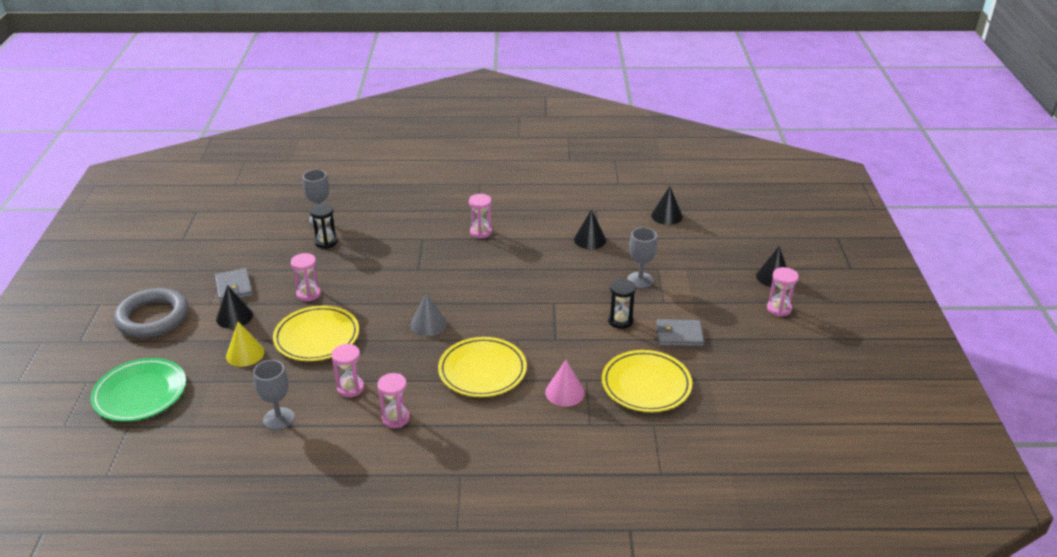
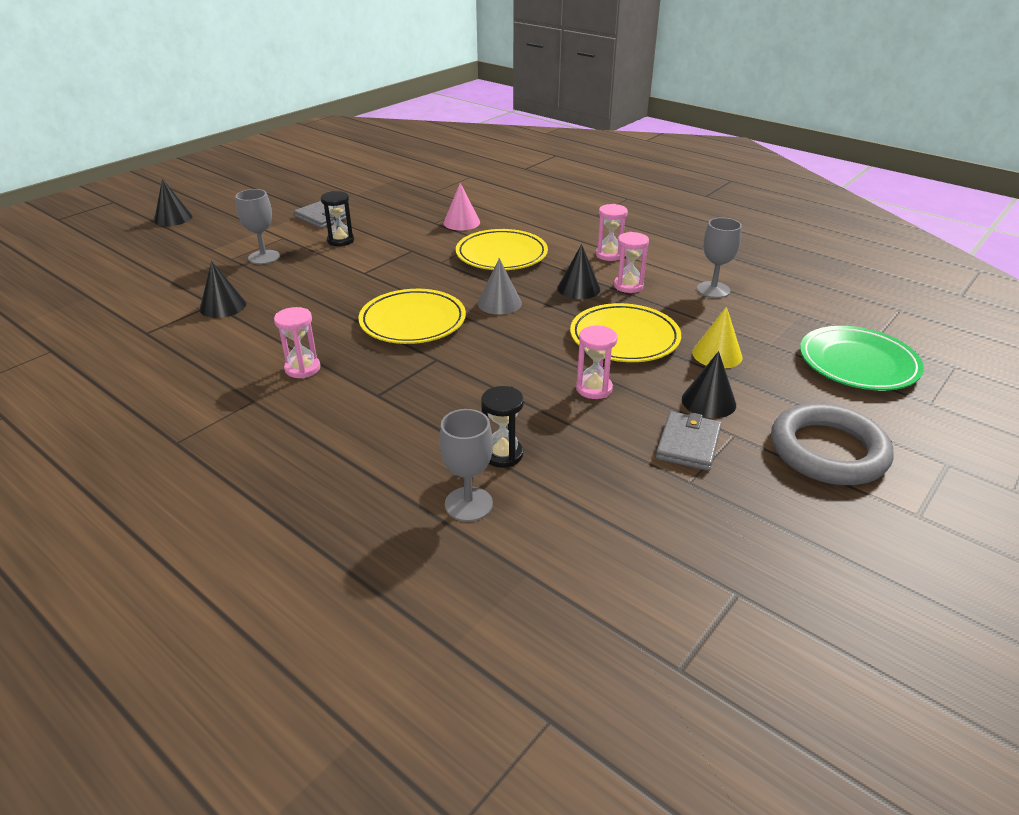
camera: 140 degrees left, 0 degrees up
yellow plate [602,350,692,412] -> yellow plate moved to [358,289,466,344]
black cone [651,187,683,225] -> black cone moved to [557,244,600,299]
pink hourglass [767,267,799,316] -> none

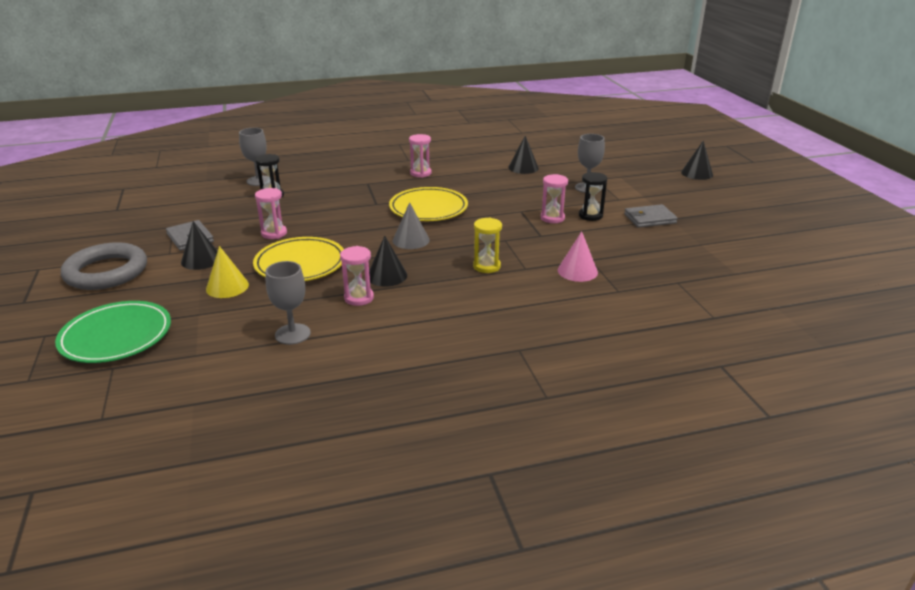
camera: 125 degrees right, 5 degrees down
yellow plate [456,229,548,270] -> yellow hourglass [473,217,502,273]
pink hourglass [596,204,628,261] -> pink hourglass moved to [541,174,568,223]

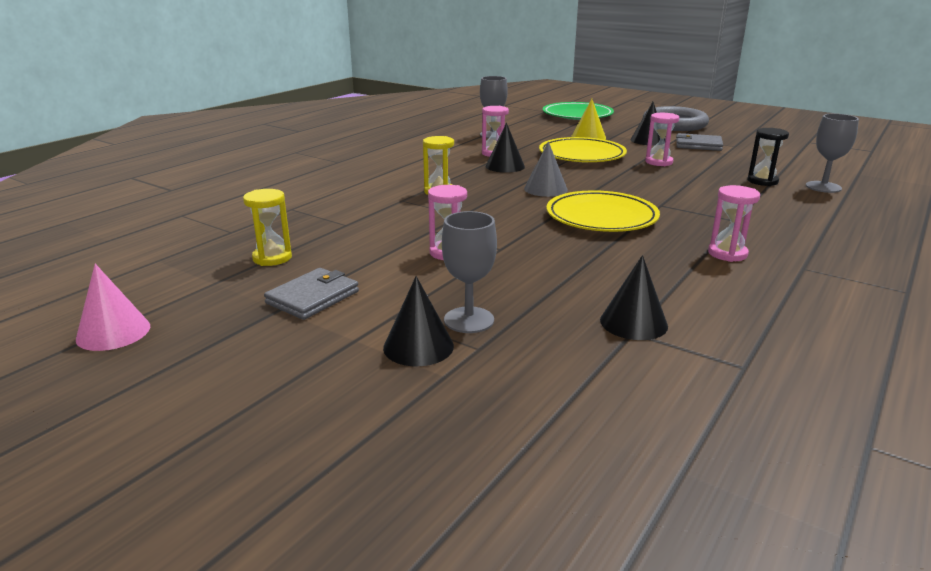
camera: 140 degrees right, 5 degrees down
pink cone [558,231,598,282] -> pink cone moved to [76,264,150,351]
black hourglass [579,172,607,221] -> none
black cone [681,141,713,180] -> black cone moved to [383,276,454,366]
none -> yellow hourglass [243,189,292,266]

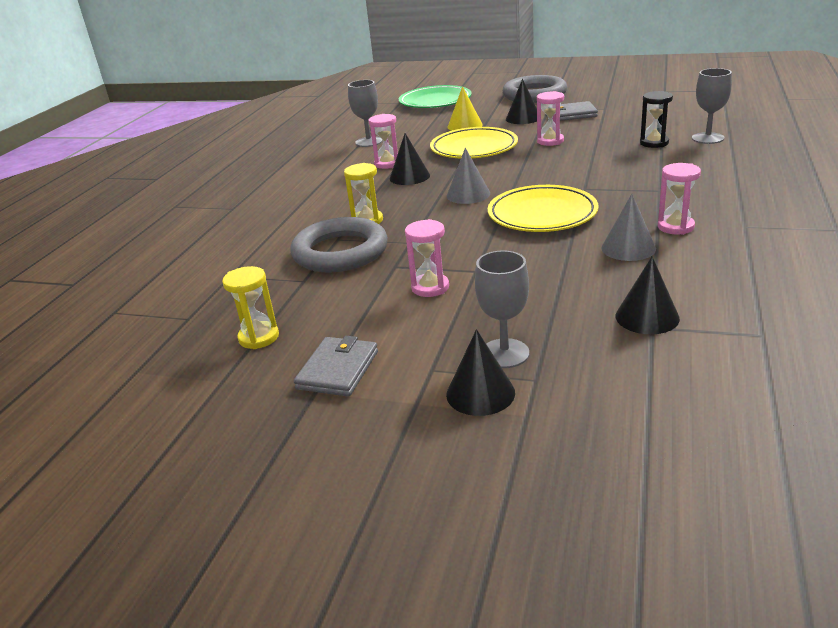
camera: 15 degrees left, 5 degrees up
pink cone [76,264,150,351] -> none
none -> grey ring [290,217,388,272]
none -> grey cone [601,194,656,261]

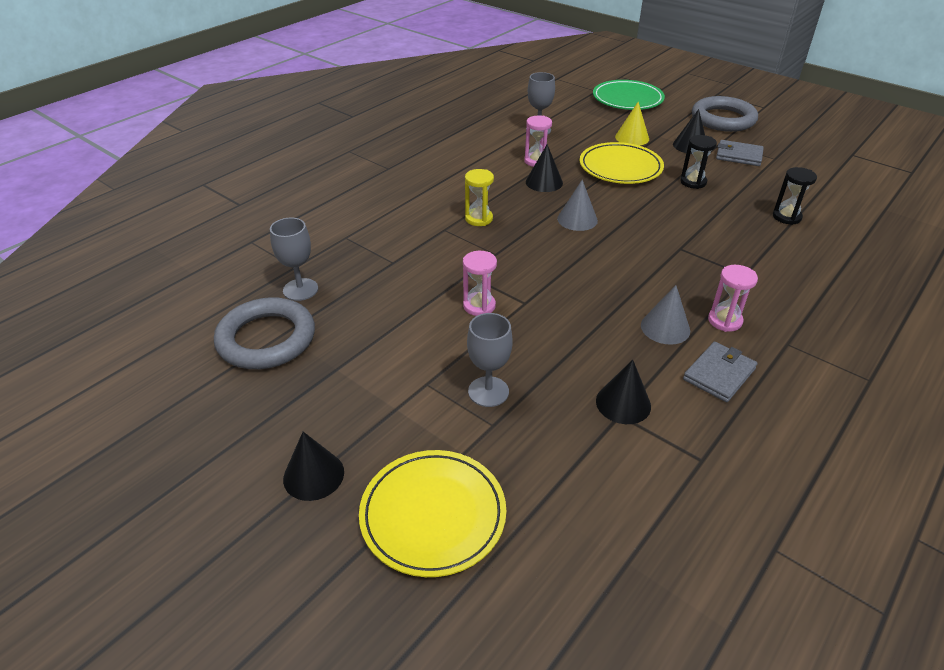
camera: 20 degrees right, 10 degrees up
yellow hourglass [222,266,279,349] -> none
grey ring [290,217,388,272] -> grey ring moved to [214,297,315,369]
grey wallet [294,336,378,397] -> grey wallet moved to [683,342,758,402]
black cone [446,329,515,416] -> black cone moved to [283,432,344,501]
yellow plate [488,185,598,232] -> yellow plate moved to [359,450,506,577]
pink hourglass [537,91,564,146] -> black hourglass [680,135,717,189]
grey goblet [692,68,732,144] -> grey goblet moved to [270,218,318,301]

